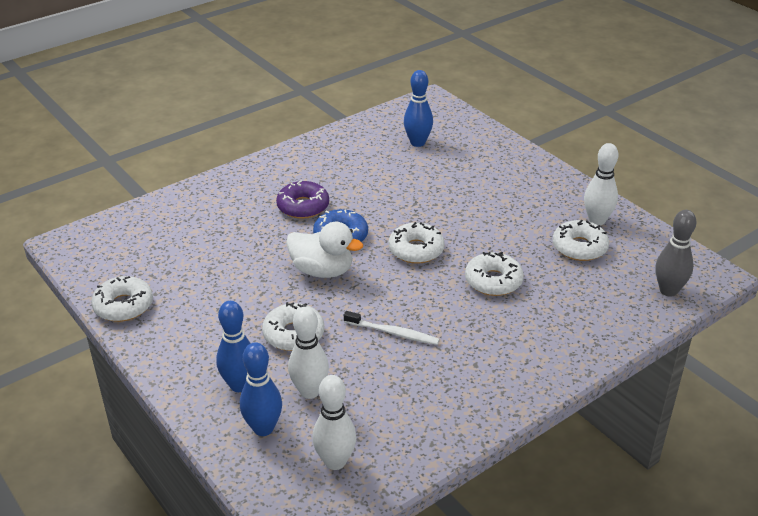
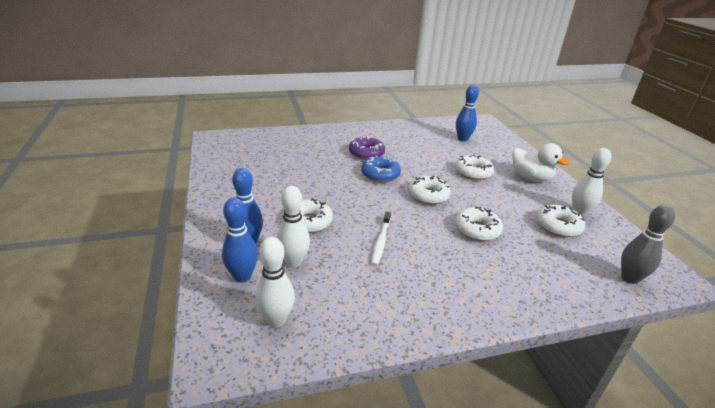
camera: 20 degrees right, 5 degrees down
white donut [91,276,153,322] -> white donut moved to [455,155,494,180]
white duck [286,222,363,278] -> white duck moved to [512,143,569,182]
white toothbrush [344,311,440,345] -> white toothbrush turned 60 degrees clockwise [371,212,391,266]

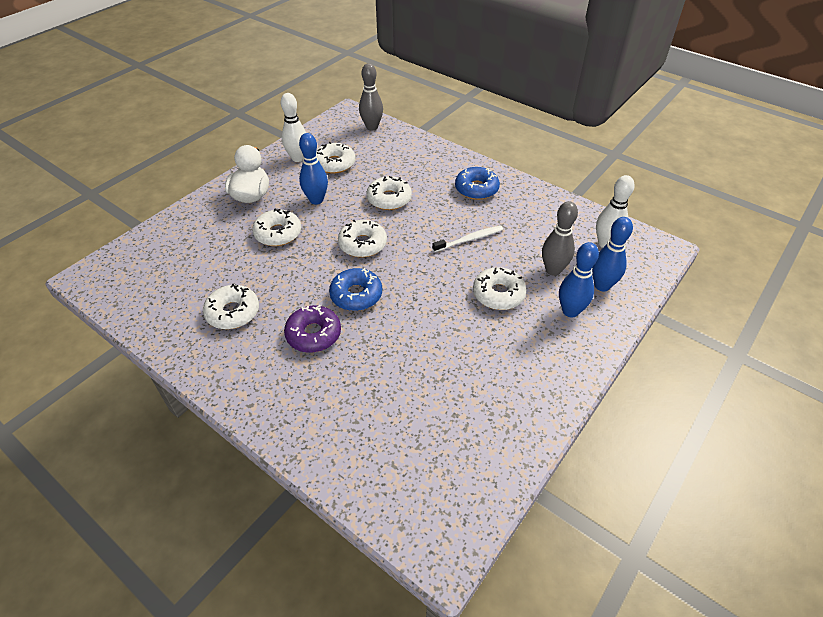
camera: 125 degrees left, 15 degrees up
white bowling pin [277,186,310,268] -> grey bowling pin [542,201,578,276]
blue bowling pin [456,85,479,141] -> blue bowling pin moved to [299,133,328,205]
none -> white donut [203,284,259,329]
none -> blue donut [455,167,500,200]

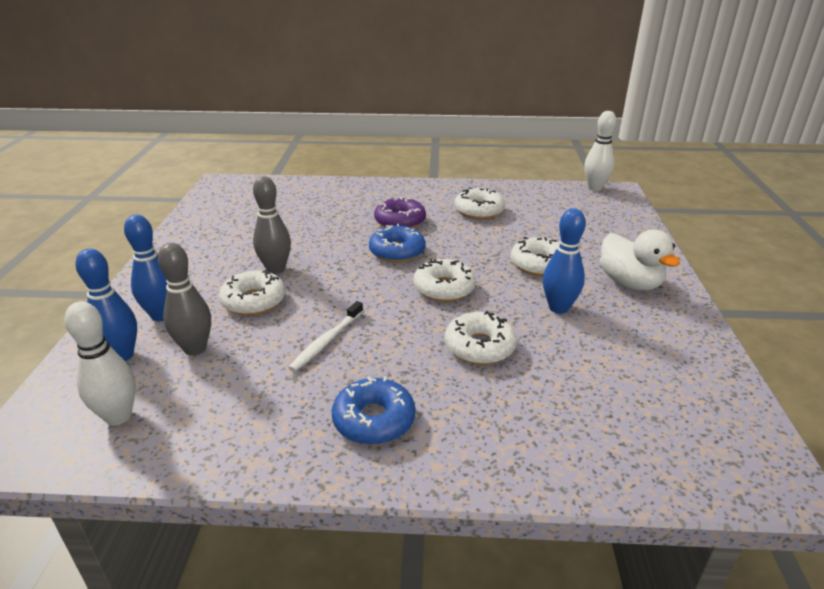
camera: 145 degrees right, 15 degrees down
white bowling pin [281,93,306,162] -> white bowling pin moved to [584,111,616,191]
white donut [316,142,355,174] -> none
grey bowling pin [359,63,383,131] -> grey bowling pin moved to [253,176,291,274]

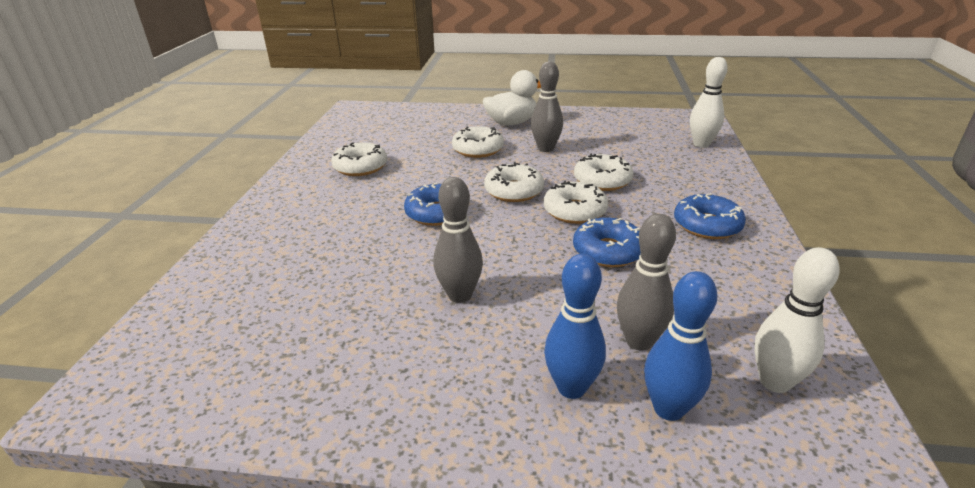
camera: 85 degrees left, 0 degrees up
white donut [219,270,285,315] -> white donut moved to [544,180,608,224]
white toothbrush [288,301,363,372] -> blue donut [573,217,641,267]
purple donut [374,197,426,228] -> none
blue bowling pin [543,208,586,314] -> grey bowling pin [531,61,563,152]
white bowling pin [584,111,616,191] -> white bowling pin moved to [690,57,728,148]

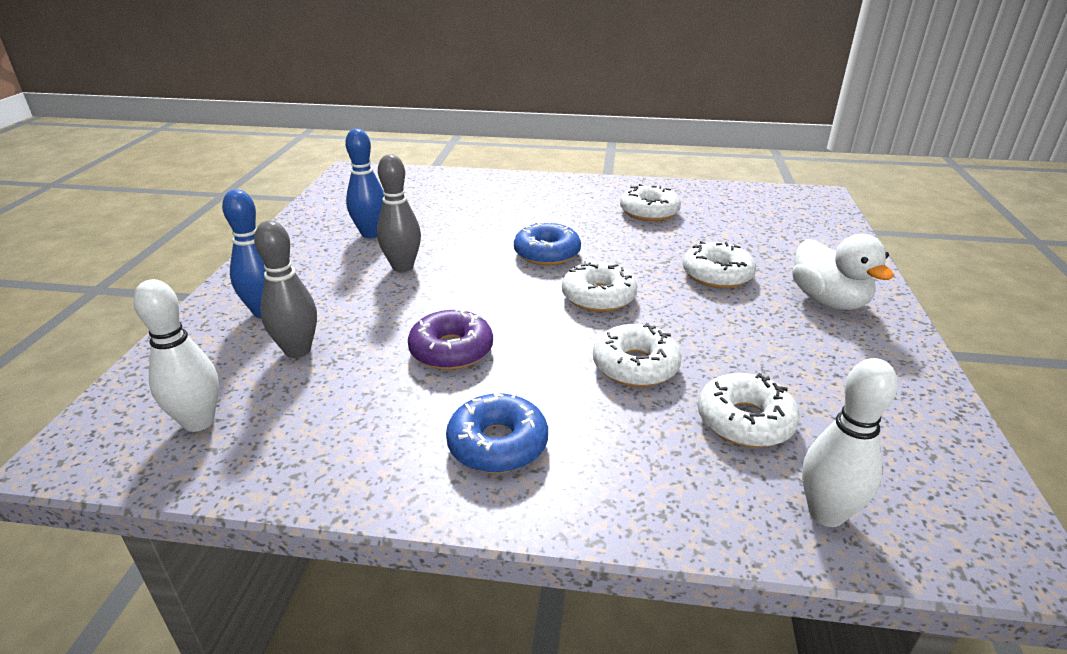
camera: 90 degrees right, 0 degrees up
grey bowling pin [531,61,563,152] -> none
white donut [544,180,608,224] -> white donut moved to [698,373,800,447]
blue donut [573,217,641,267] -> purple donut [408,308,493,370]
blue bowling pin [644,271,717,421] -> blue bowling pin moved to [345,129,385,238]

